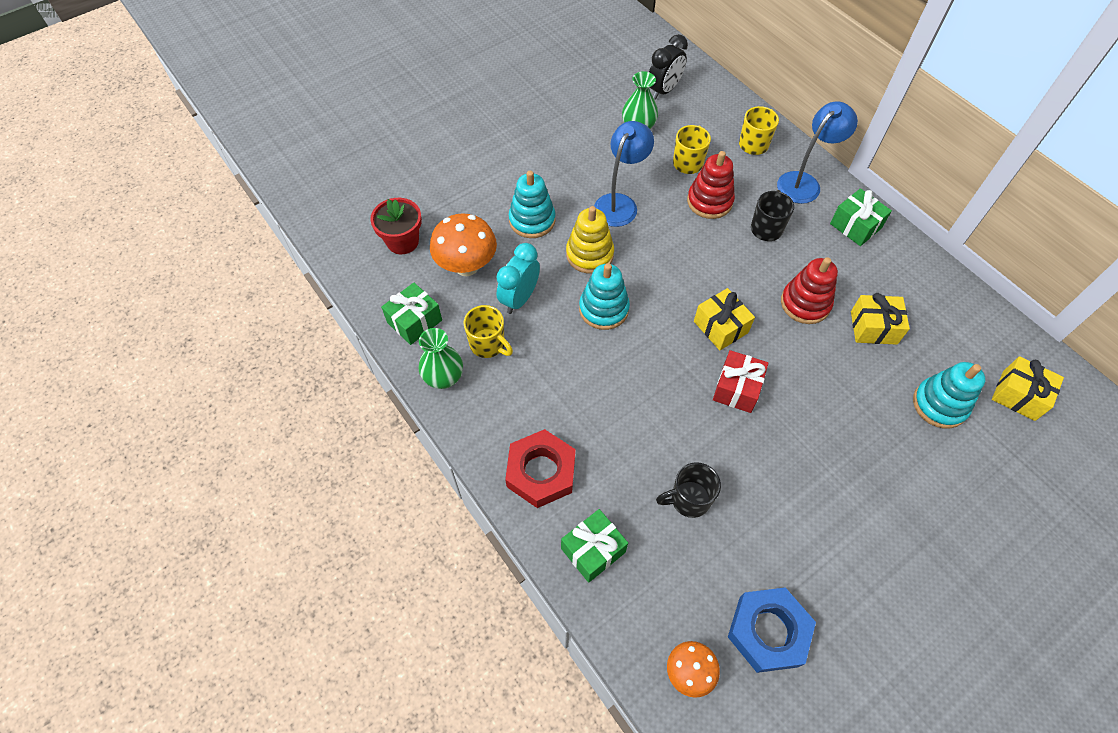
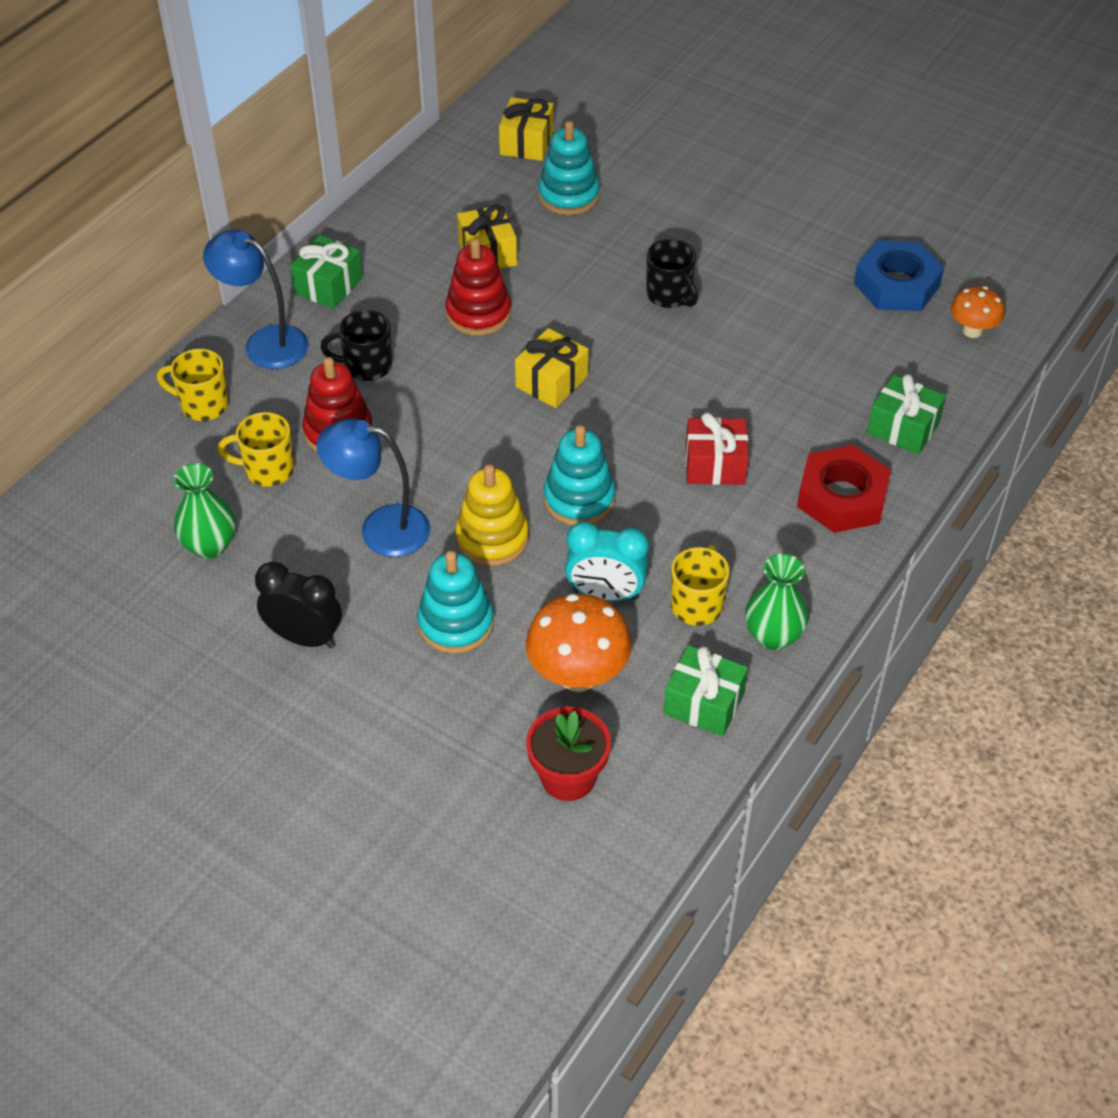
camera: 110 degrees left, 10 degrees down
black clock [649,34,688,100] -> black clock moved to [255,562,342,648]
black mug [656,462,721,518] -> black mug moved to [646,239,698,308]
red gift [713,350,769,413] -> red gift moved to [685,412,749,485]

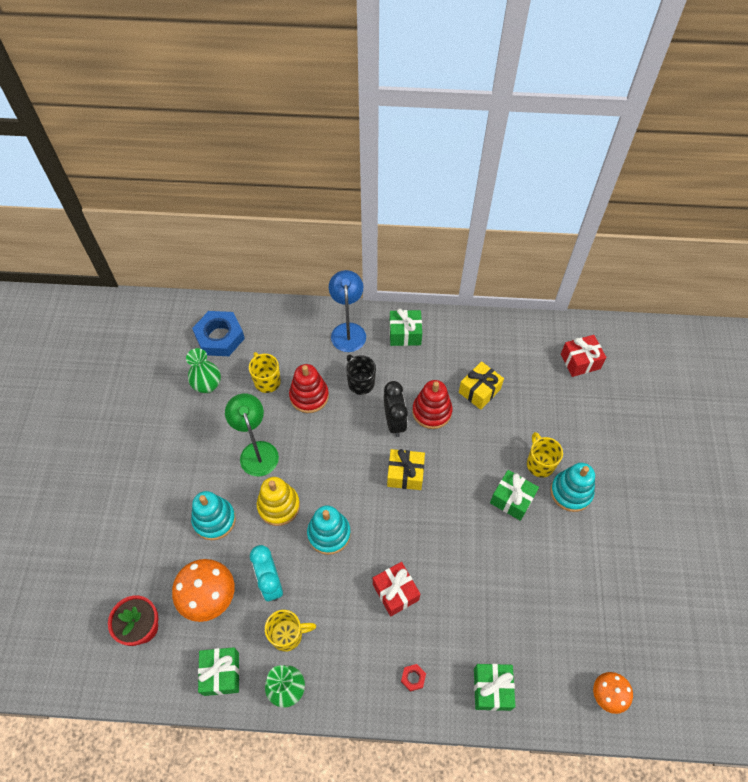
camera: 60 degrees right, 10 degrees up
yellow mug [157,349,229,421] -> yellow mug moved to [527,432,563,478]
black clock [255,562,342,648] -> black clock moved to [384,381,408,437]
blue lamp [317,418,430,557] -> green lamp [225,393,279,476]
yellow gift [499,97,554,161] -> red gift [561,335,607,377]
turquoise stacking toy [538,121,600,215] -> turquoise stacking toy moved to [550,463,595,512]
black mug [646,239,698,308] -> green gift [490,470,539,521]
red nut [797,445,891,533] -> red nut [401,664,426,692], size x0.41
blue nut [854,240,944,311] -> blue nut moved to [192,311,245,356]

